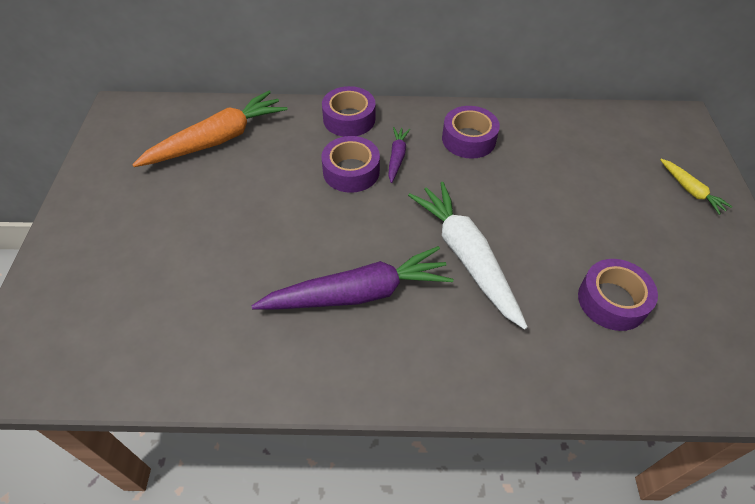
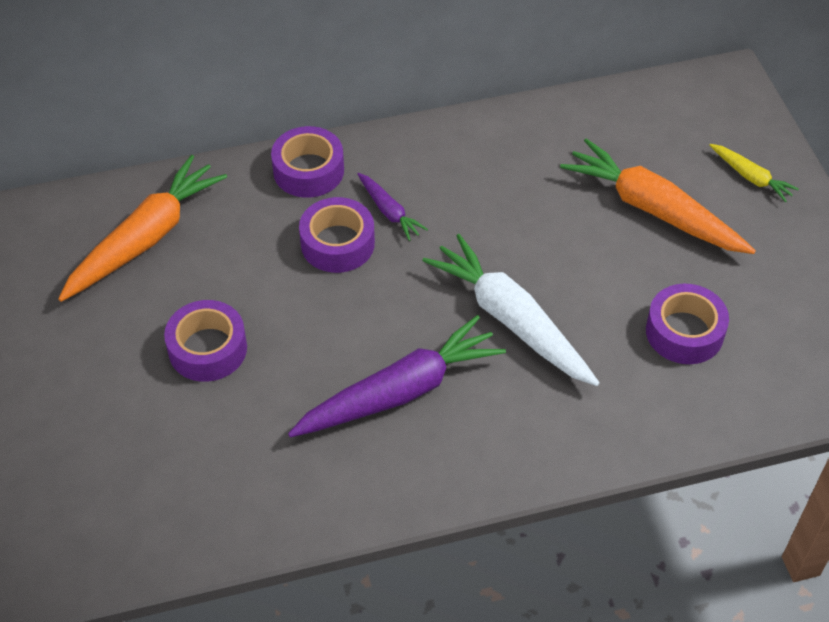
camera: 15 degrees left, 0 degrees up
purple carrot [388,127,410,183] -> purple carrot turned 150 degrees clockwise [357,173,428,241]
purple tape [442,106,500,159] -> purple tape moved to [164,300,247,382]
none -> orange carrot [560,138,756,254]

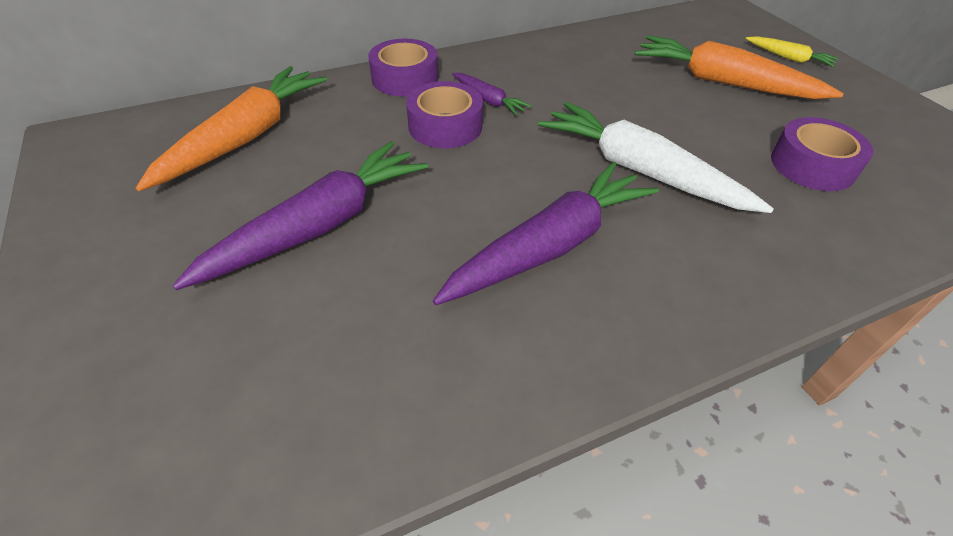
camera: 10 degrees left, 5 degrees down
purple tape [164,300,247,382] -> purple carrot [172,141,428,290]

